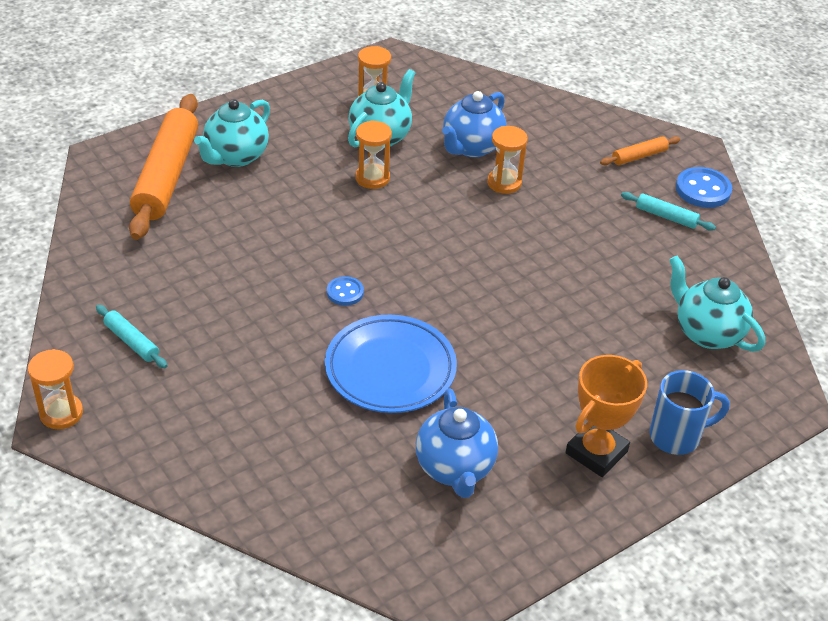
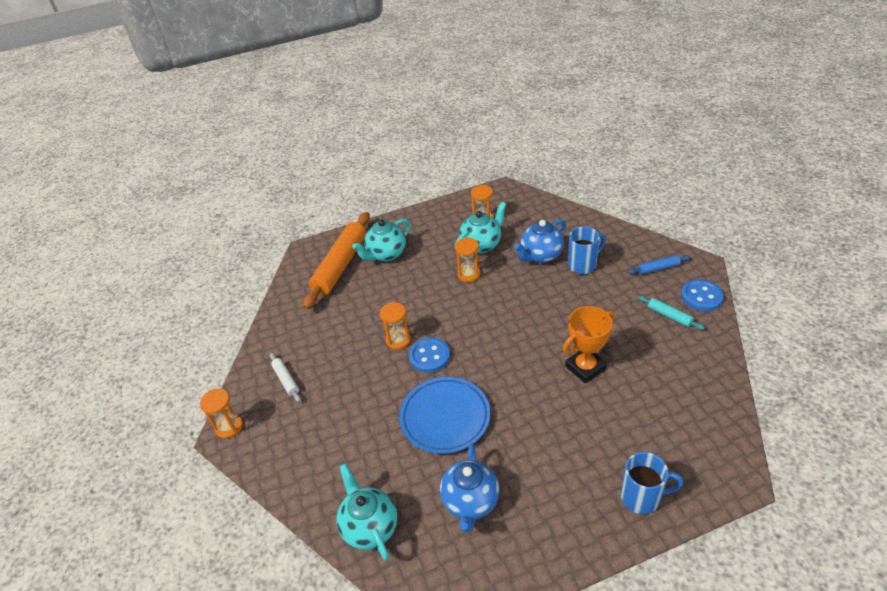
camera: 20 degrees right, 0 degrees up
turquoise rolling pin [96,305,168,368] -> white rolling pin [270,353,301,402]
blue button [327,276,364,306] -> blue button [409,337,450,373], size x1.65
orange hourglass [487,126,528,194] -> orange hourglass moved to [380,302,411,350]
orange trophy [565,355,647,477] -> orange trophy moved to [563,306,615,383]
orange rolling pin [600,136,680,165] -> blue rolling pin [628,255,691,274]
turquoise teapot [669,256,765,352] -> turquoise teapot moved to [336,464,397,561]
none -> blue mug [568,227,606,274]

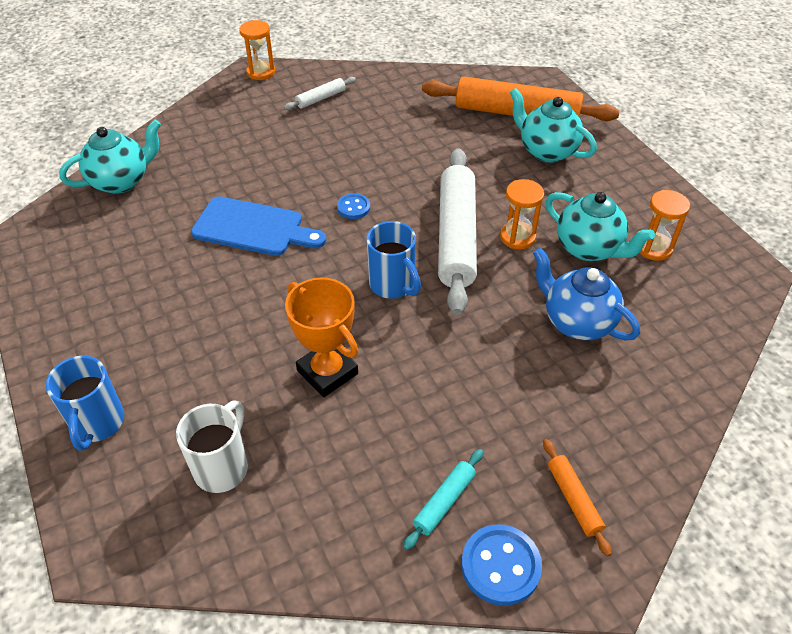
camera: 80 degrees right, 5 degrees up
orange hourglass [380,302,411,350] -> none
blue plate [399,377,490,454] -> blue cutting board [191,196,326,256]
blue button [409,337,450,373] -> blue button [337,193,370,219], size x0.61
blue teapot [440,443,499,533] -> none
blue mug [568,227,606,274] -> blue mug moved to [366,221,421,299]
blue rolling pin [628,255,691,274] -> orange rolling pin [543,439,612,556]
none -> white mug [176,400,248,493]
none -> white rolling pin [438,148,477,315]

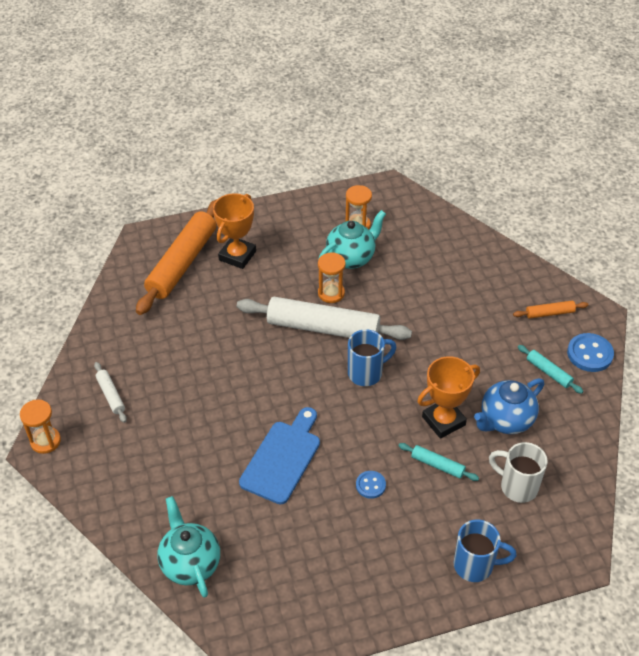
camera: 80 degrees left, 0 degrees up
blue button [337,193,370,219] -> blue button moved to [356,471,386,499]
turquoise teapot [510,88,597,162] -> orange trophy [213,193,256,269]
blue teapot [533,248,640,341] -> blue teapot moved to [474,378,544,434]
none -> turquoise rolling pin [398,443,479,481]

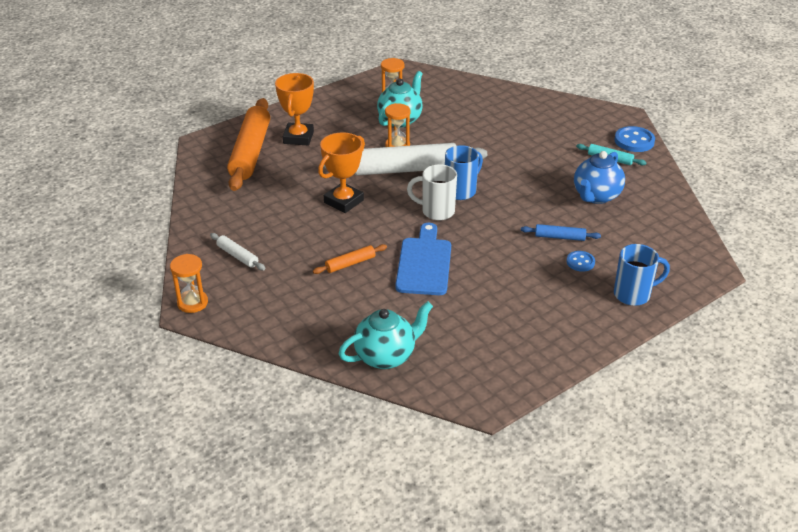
camera: 20 degrees left, 10 degrees down
turquoise teapot [157,496,220,598] -> turquoise teapot turned 105 degrees clockwise [338,301,433,369]
blue button [356,471,386,499] -> blue button moved to [567,251,595,272]
turquoise rolling pin [398,443,479,481] -> blue rolling pin [521,224,601,241]
orange trophy [417,357,480,439] -> orange trophy moved to [318,132,365,213]
white mug [489,442,548,503] -> white mug moved to [407,164,457,221]
orange rolling pin [513,301,588,319] -> orange rolling pin moved to [313,244,387,274]

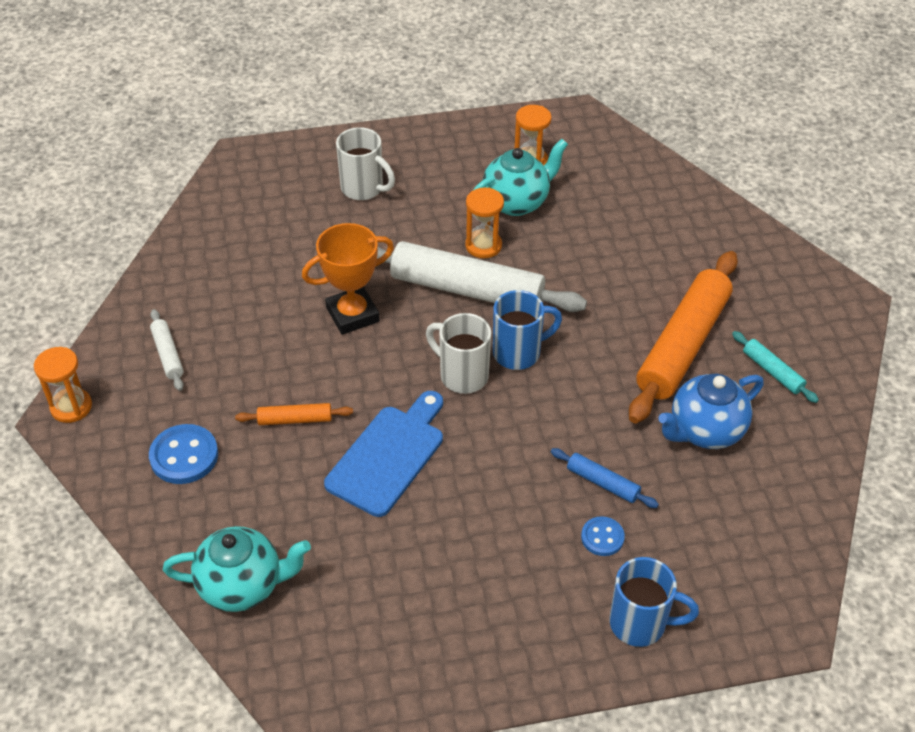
camera: 25 degrees right, 10 degrees up
orange rolling pin [227,98,270,191] -> orange rolling pin moved to [629,251,738,424]
orange trophy [275,73,314,146] -> white mug [336,127,395,200]
blue button [614,126,655,152] -> blue button moved to [149,424,218,484]

